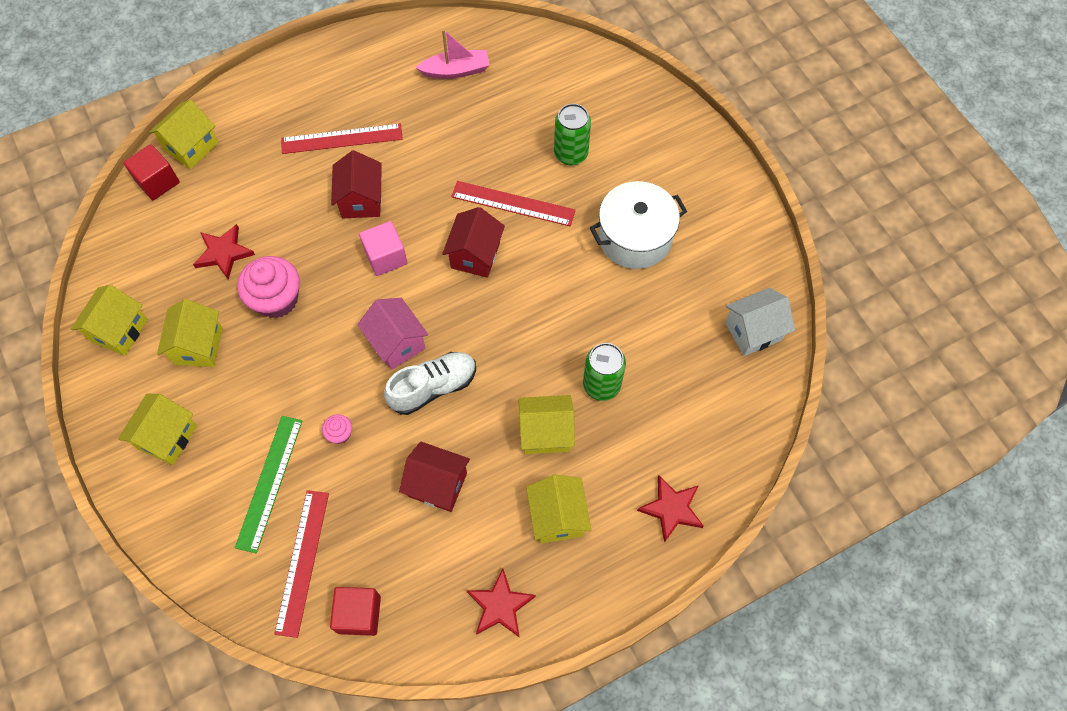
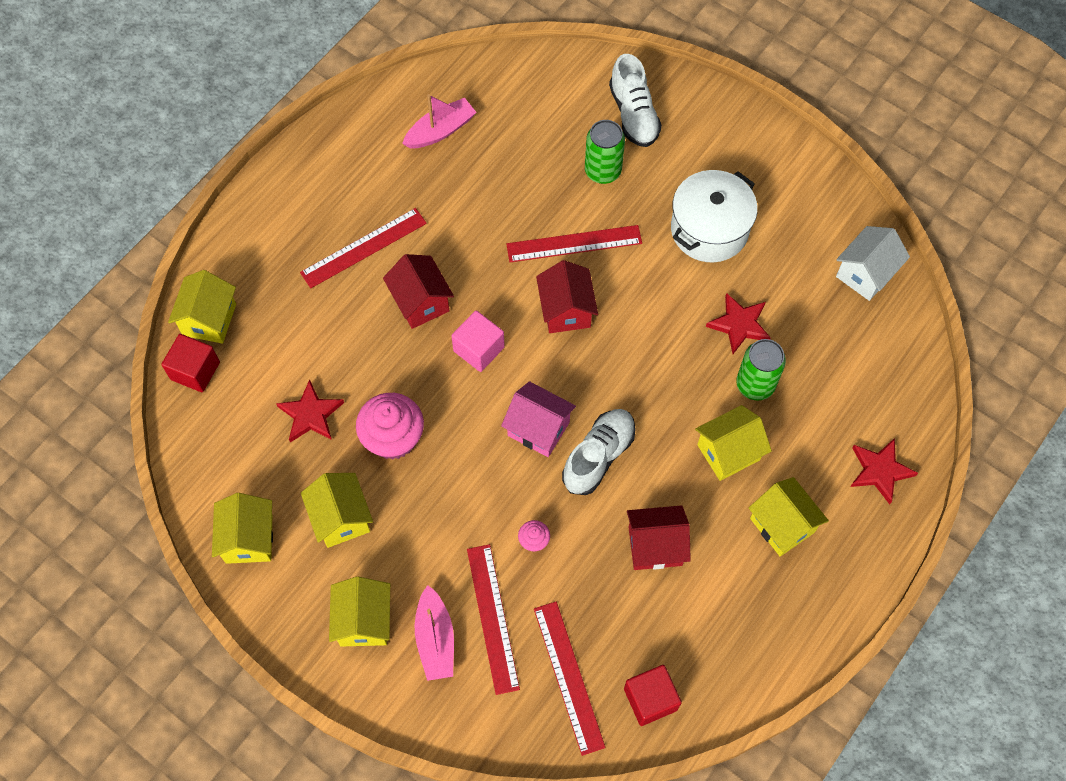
camera: 25 degrees left, 0 degrees up
green ruler [235,416,302,553] -> red ruler [467,544,520,695]
red star [467,568,536,638] -> red star moved to [706,293,771,354]
none -> pink boat [415,585,454,681]
none -> white shoe [609,54,662,147]

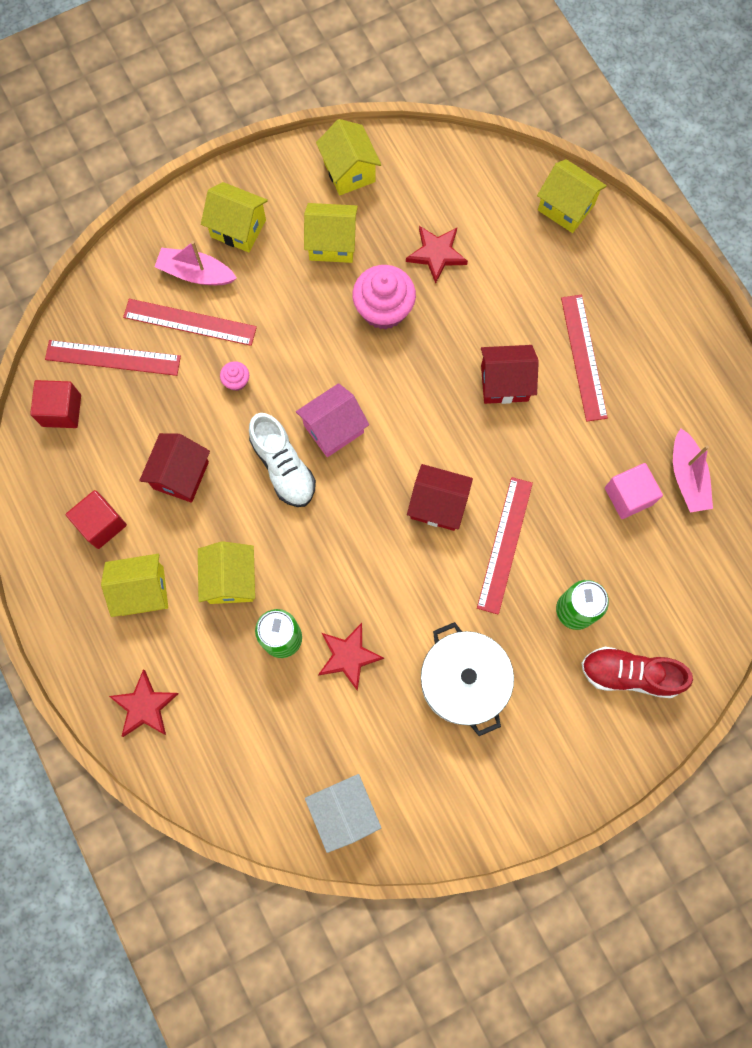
camera: 115 degrees right, 10 degrees up
red cube [161,334,220,392] -> red cube moved to [66,490,127,549]
yellow house [212,493,273,564] -> yellow house turned 45 degrees clockwise [316,119,381,195]
pink cube [451,310,505,372] -> pink cube moved to [605,463,663,519]
white shoe [609,54,662,147] -> red shoe [581,647,693,698]

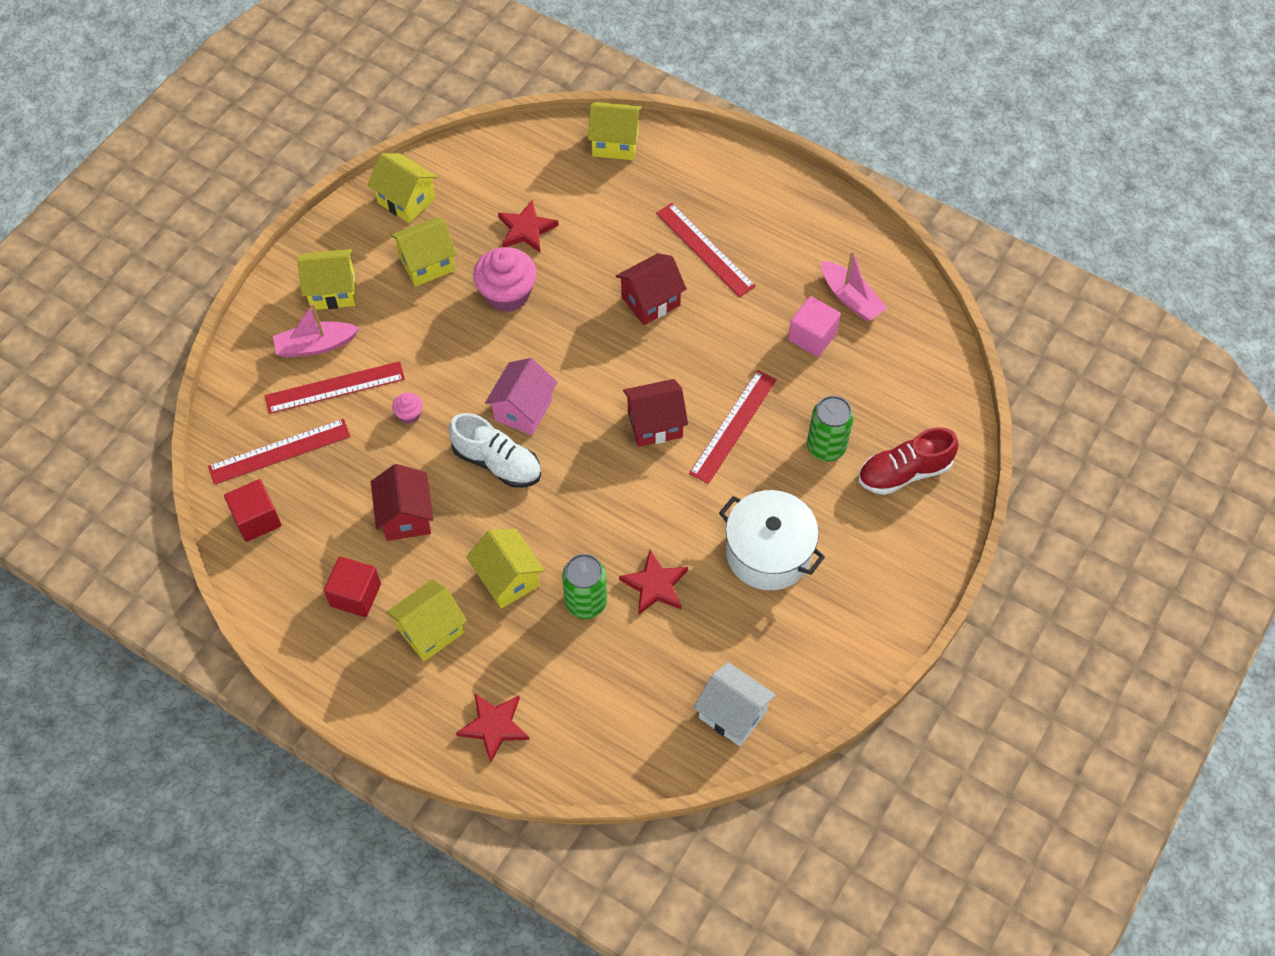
camera: 30 degrees left, 15 degrees down
red ruler [477,477,533,615] -> red ruler turned 45 degrees clockwise [689,370,777,484]

